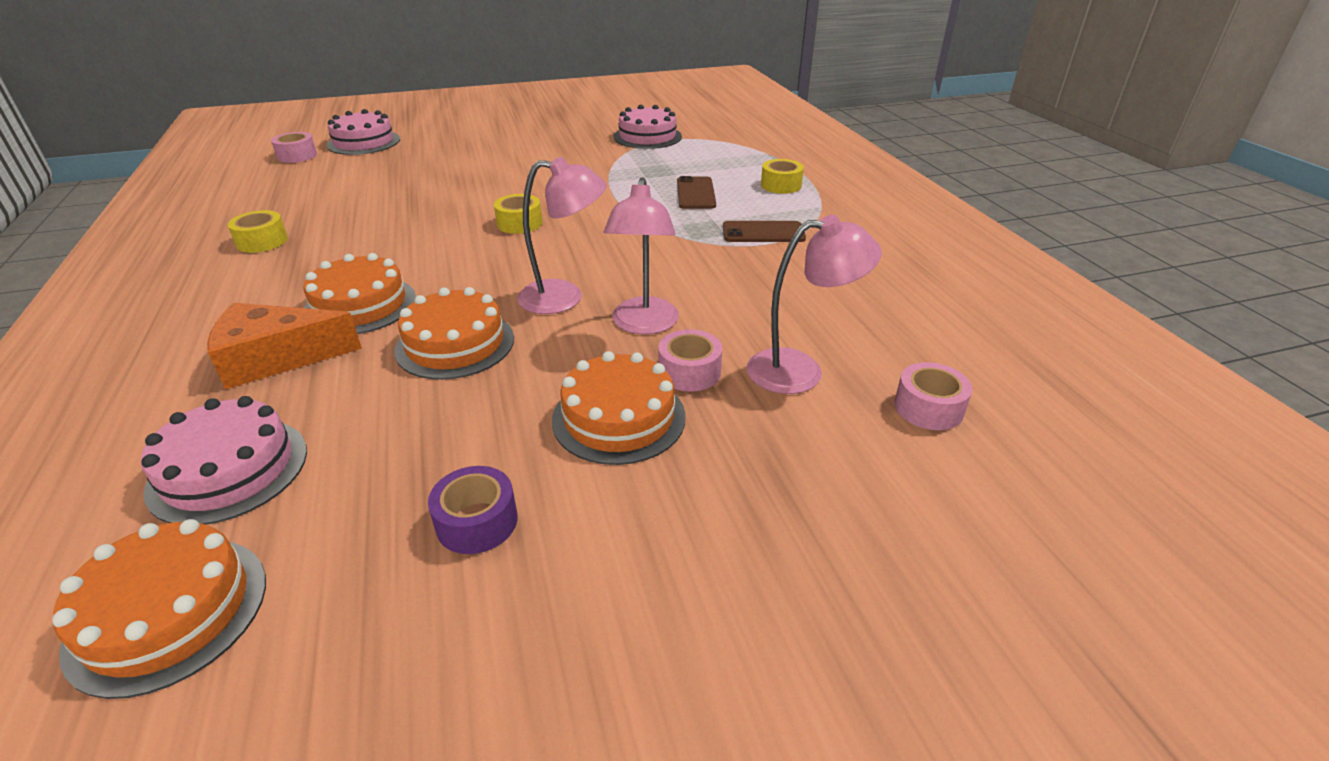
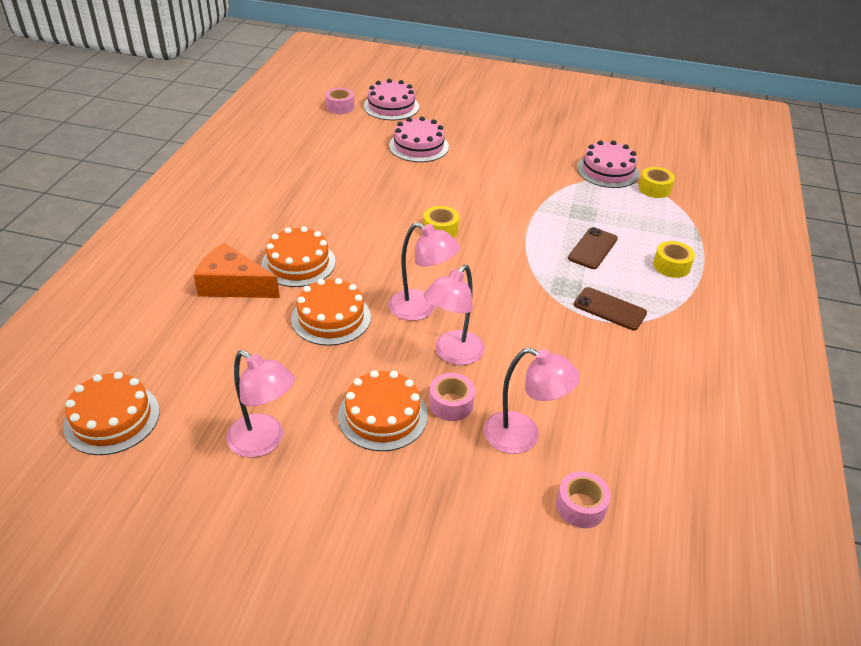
camera: 30 degrees right, 5 degrees up
pink cake [141,396,307,525] -> pink cake moved to [389,116,449,162]
yellow tape [228,210,288,253] -> yellow tape moved to [639,167,675,198]
purple tape [428,466,517,554] -> pink lamp [226,350,295,458]

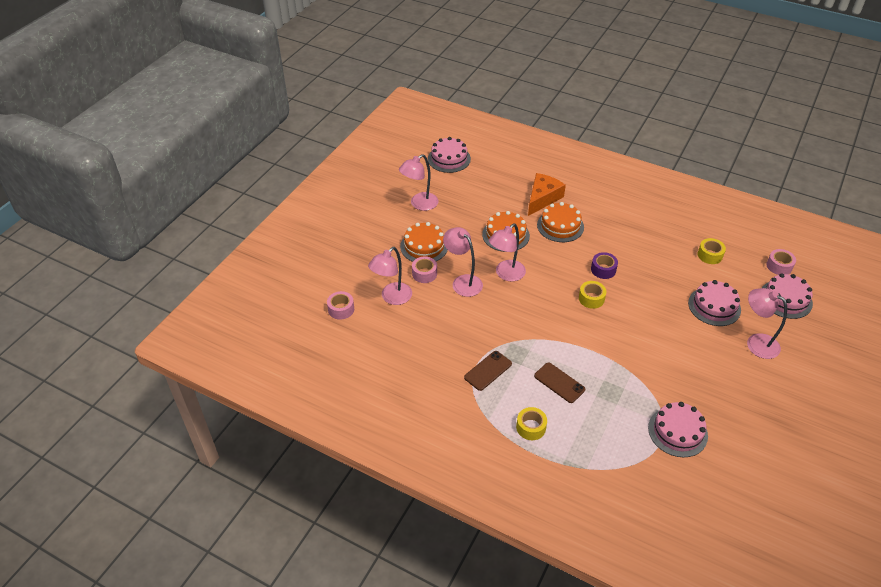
camera: 105 degrees right, 5 degrees up
orange cake [63,372,160,455] -> pink cake [428,137,471,173]
yellow tape [639,167,675,198] -> yellow tape moved to [698,238,726,264]
none -> purple tape [591,252,618,279]
none -> pink lamp [747,288,787,359]

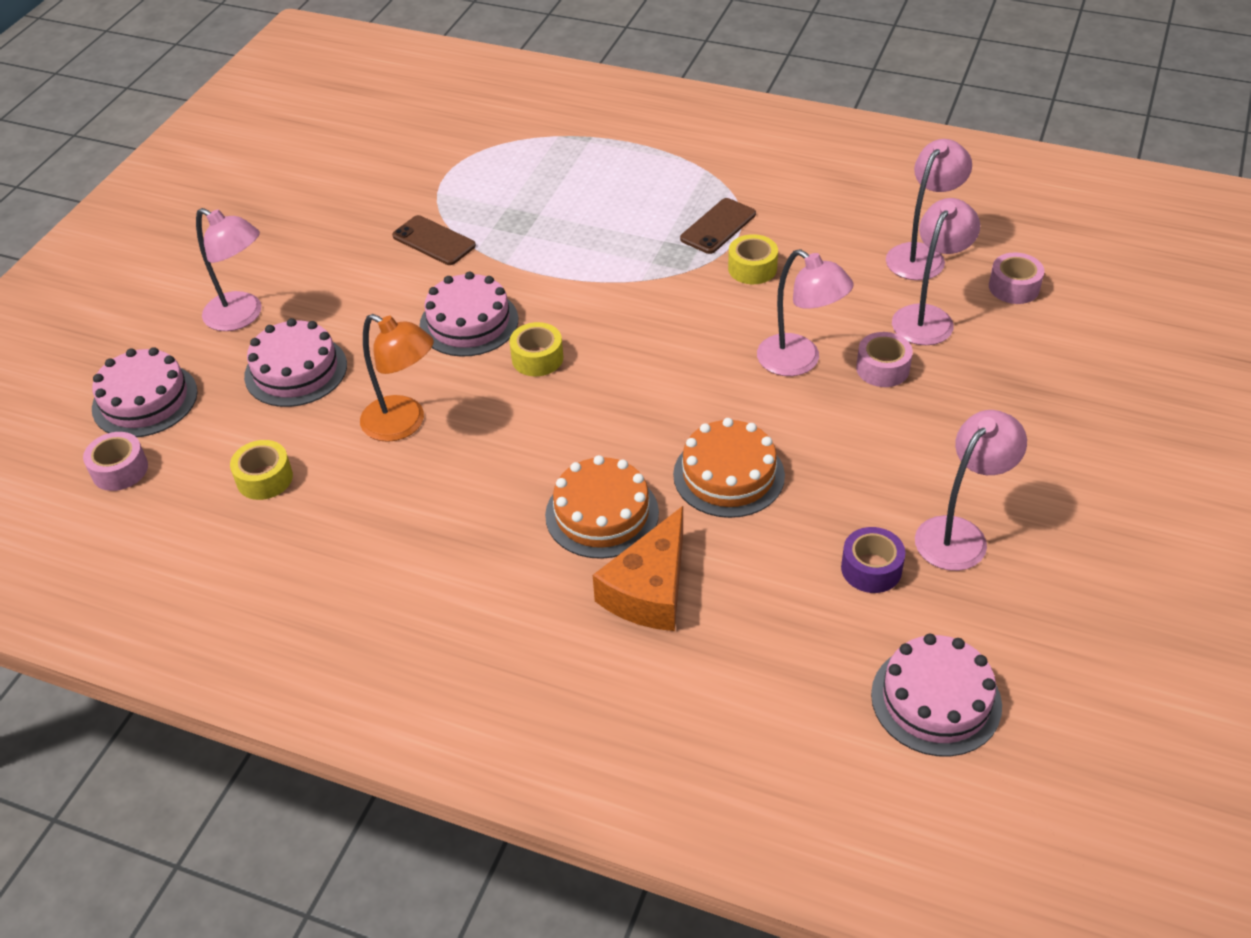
camera: 175 degrees right, 0 degrees up
orange cake [400,222,448,262] -> none
pink lamp [489,224,526,281] -> pink lamp moved to [886,139,972,280]
yellow tape [516,407,547,440] -> yellow tape moved to [728,234,778,284]
brown phone [534,362,585,403] -> brown phone moved to [392,215,476,265]
purple tape [591,252,618,279] -> purple tape moved to [841,527,905,593]
pink cake [648,402,708,457] -> pink cake moved to [419,271,518,357]
none -> orange lamp [360,314,434,442]

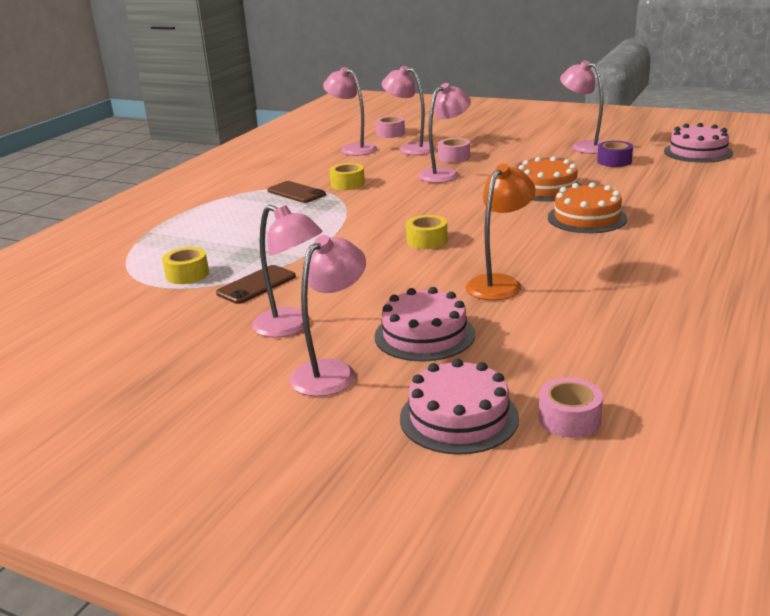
camera: 85 degrees left, 20 degrees down
yellow tape [230,440,293,500] -> yellow tape moved to [162,247,209,284]
pink cake [419,271,518,357] -> none
orange cheese [593,506,683,631] -> none
none -> pink lamp [252,205,323,338]

